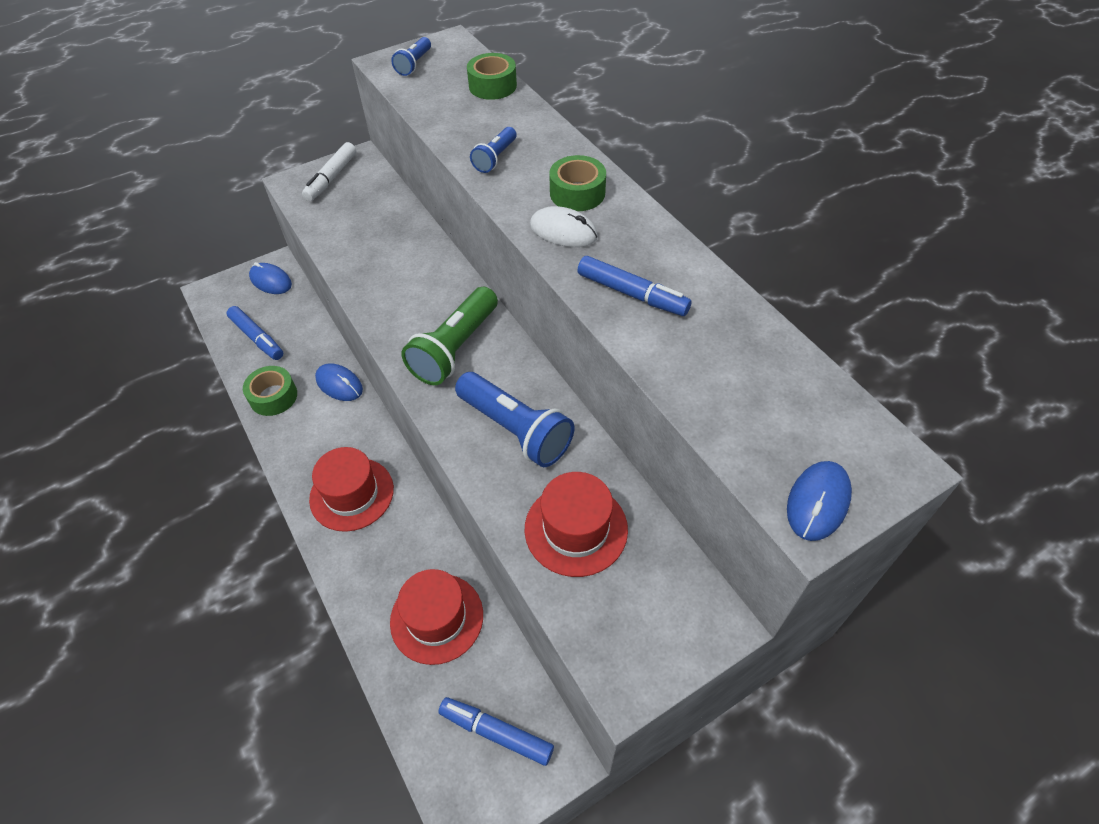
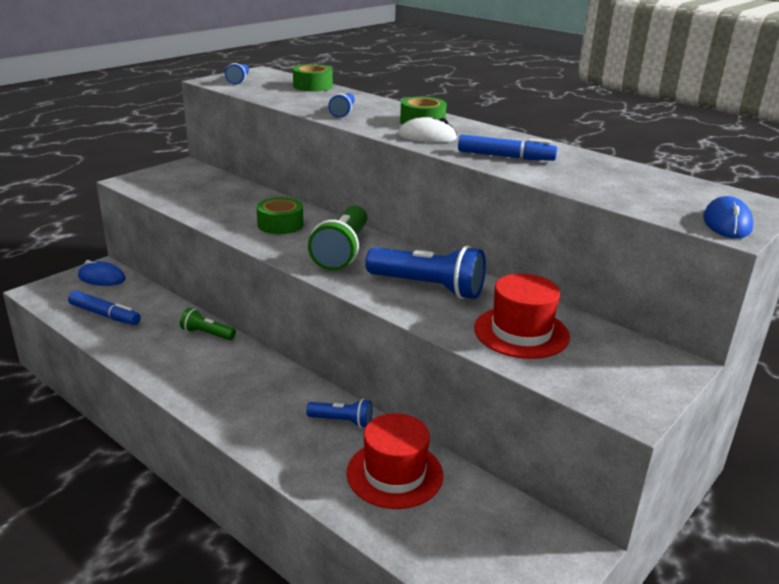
camera: 20 degrees left, 25 degrees down
green tape [243,366,297,416] -> green tape moved to [257,197,303,234]
white marker [302,142,356,201] -> none
red hat [309,447,394,532] -> none
blue mouse [315,363,363,401] -> green flashlight [180,308,236,340]
blue marker [438,697,554,766] -> none
none -> blue flashlight [306,399,372,428]

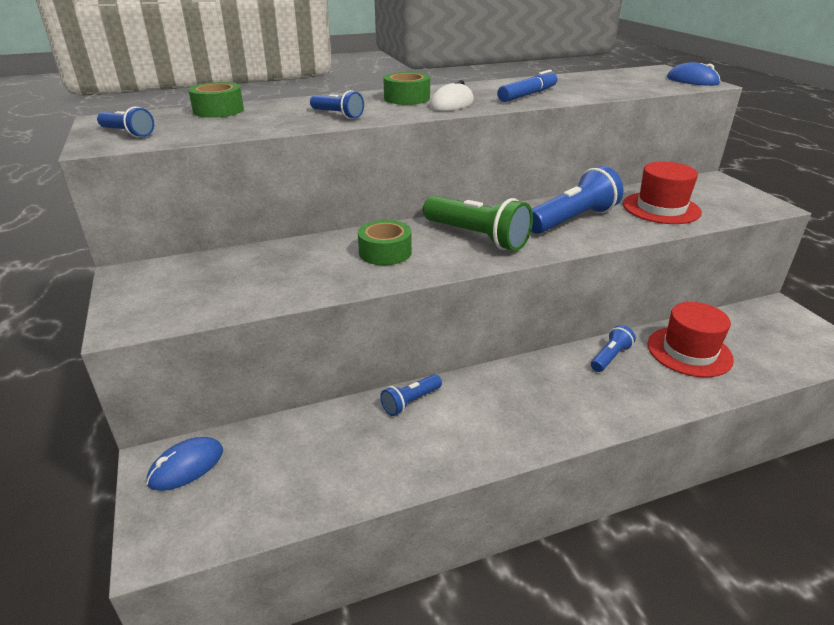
camera: 60 degrees left, 5 degrees up
blue marker [68,291,141,325] -> none
green flashlight [180,308,236,340] -> blue flashlight [380,374,442,416]

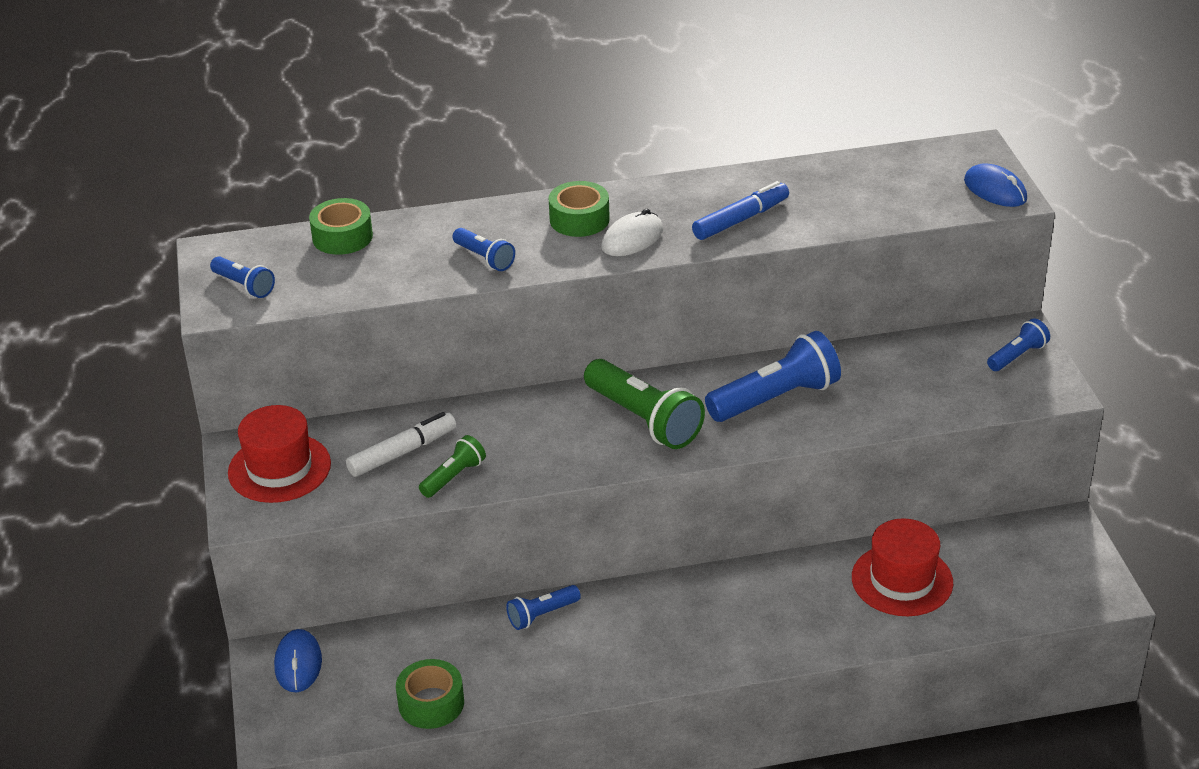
camera: 10 degrees right, 5 degrees up
blue mouse [146,437,223,491] -> blue mouse turned 60 degrees counterclockwise [274,629,322,692]
green tape [358,220,412,265] -> green tape moved to [396,659,464,729]
blue flashlight [591,325,636,372] -> blue flashlight moved to [987,318,1050,371]
red hat [623,162,702,224] -> red hat moved to [228,405,331,503]
none -> white marker [346,412,456,477]
none -> green flashlight [419,435,486,498]

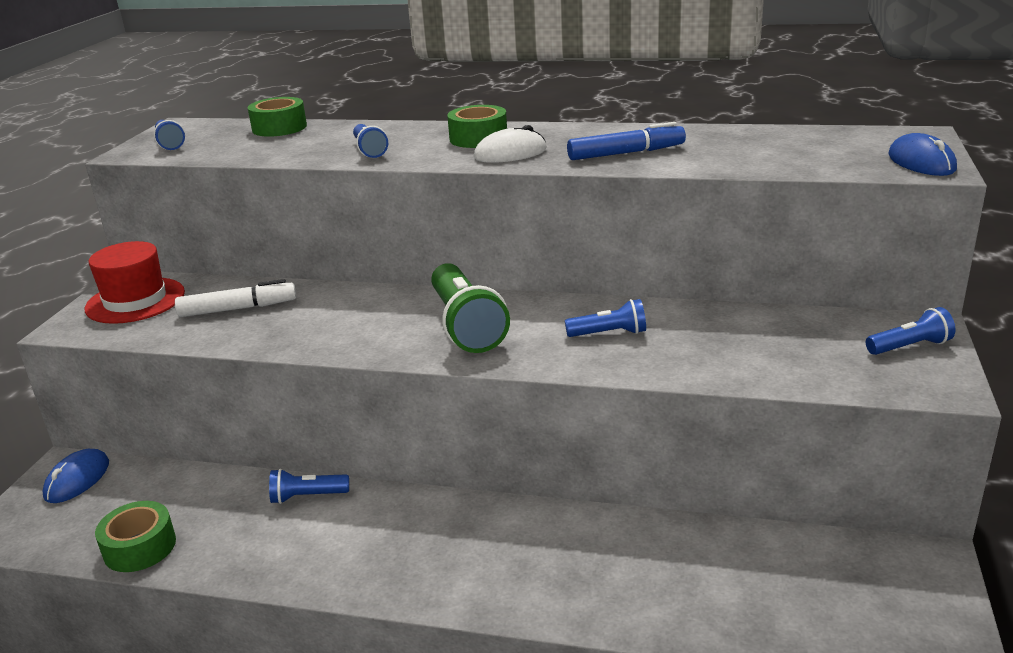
camera: 25 degrees right, 10 degrees down
green flashlight [419,435,486,498] -> none
blue flashlight [705,331,841,422] -> blue flashlight [565,299,646,337], size x0.53
red hat [852,518,953,616] -> none

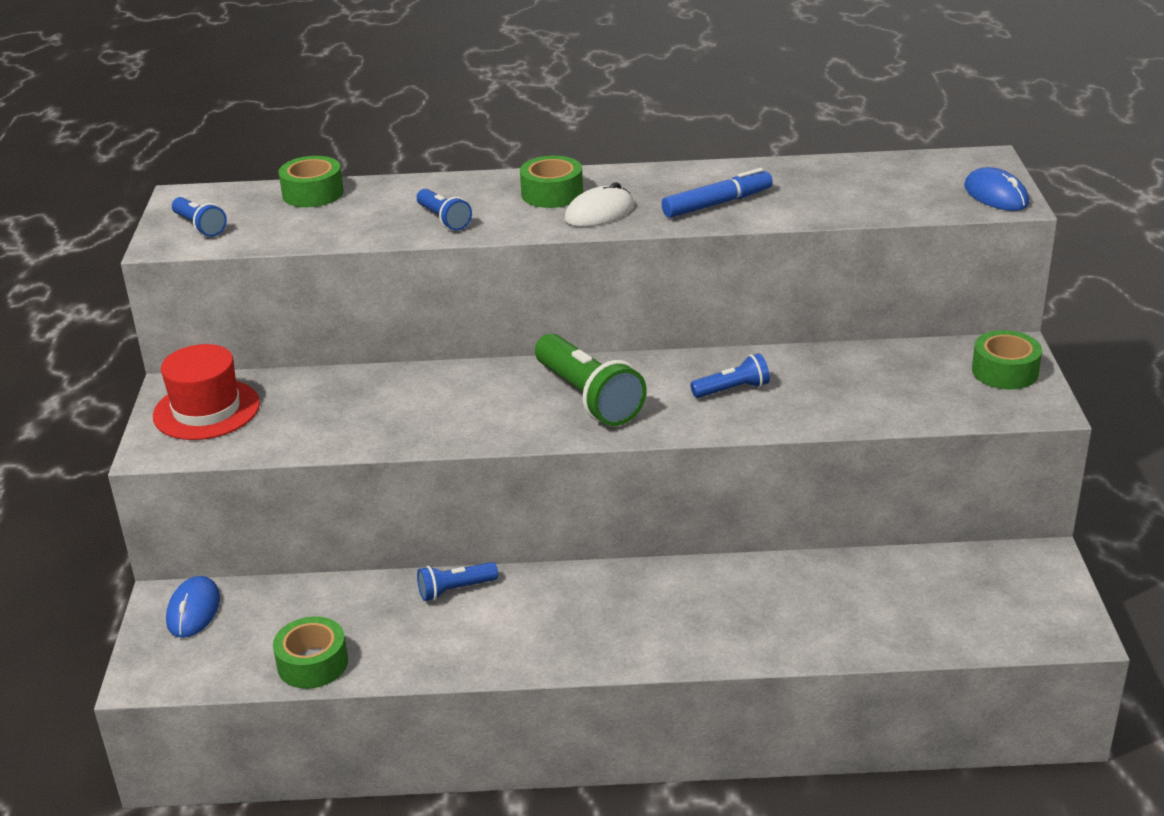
camera: 15 degrees left, 5 degrees up
white marker [175,279,296,317] -> none
blue flashlight [866,307,955,355] -> green tape [972,330,1042,389]

